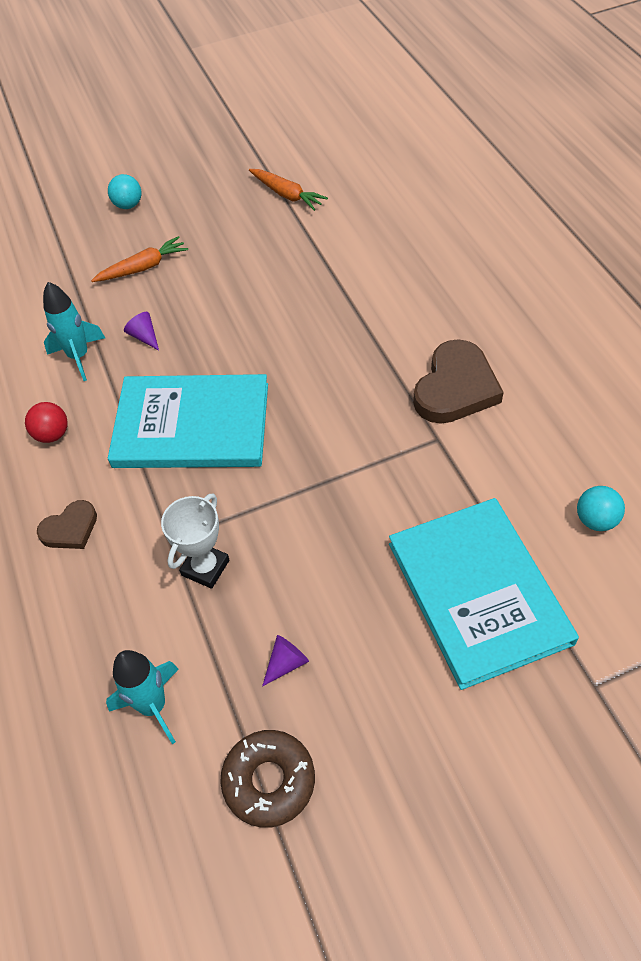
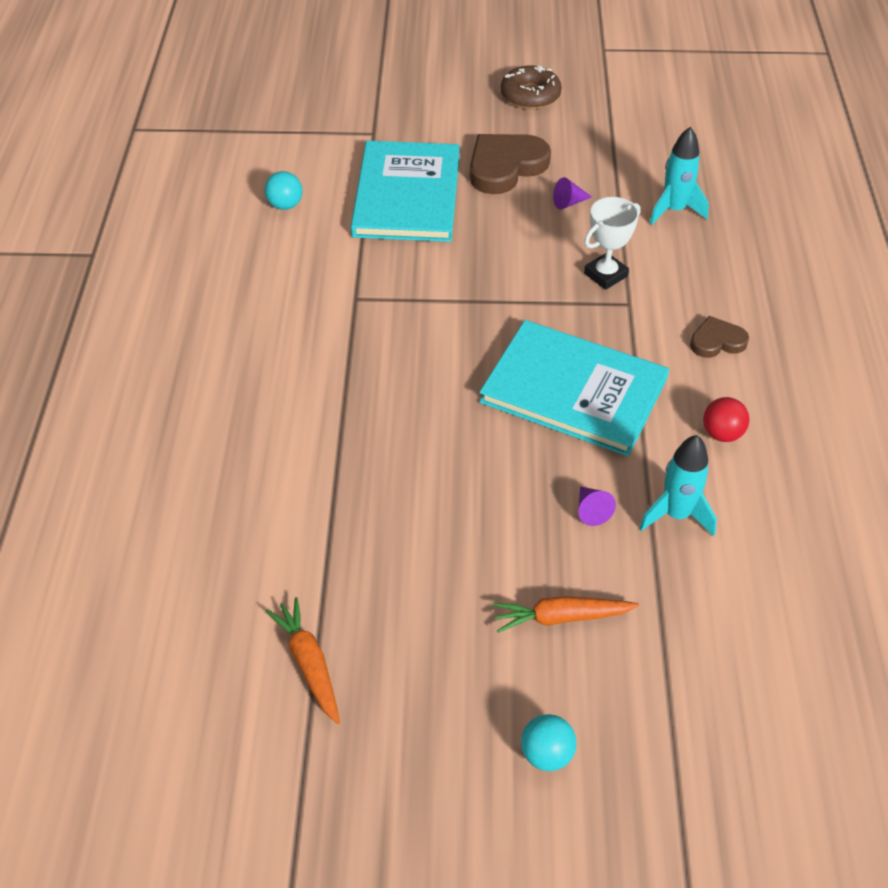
camera: 160 degrees left, 5 degrees down
brown donut [220,730,315,828] -> brown donut moved to [501,66,562,109]
brown heart [413,339,504,424] -> brown heart moved to [470,134,551,194]

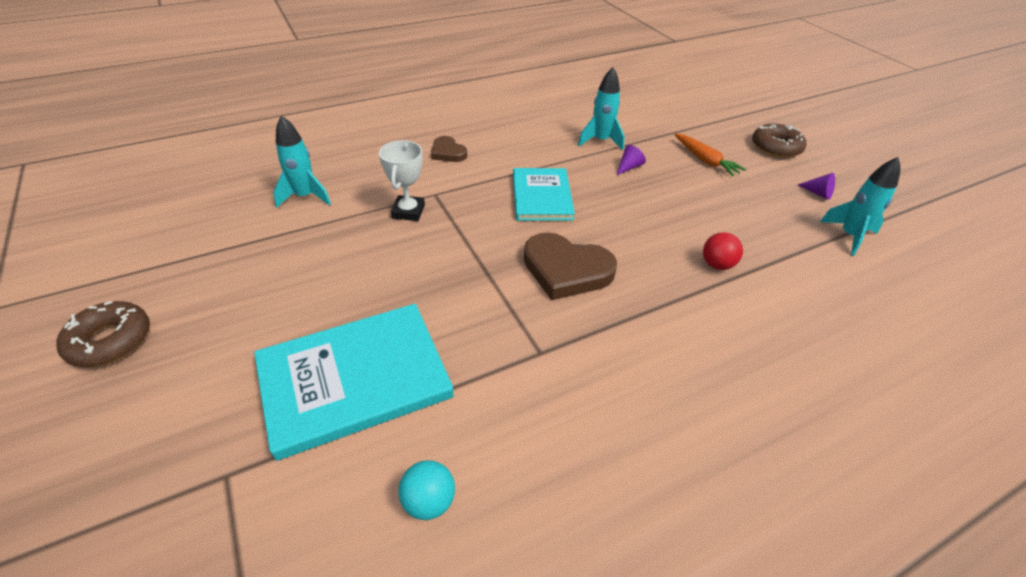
camera: 120 degrees left, 5 degrees down
orange carrot [266,597,340,724] -> turquoise rocket [820,157,901,256]
brown heart [470,134,551,194] -> brown heart moved to [524,232,617,300]
turquoise book [479,320,669,456] -> turquoise book [513,168,575,221], size x0.65
turquoise ball [521,714,576,771] -> brown donut [752,124,806,158]
purple cone [553,177,592,209] -> purple cone moved to [798,173,835,200]
white trophy [584,197,641,290] -> white trophy turned 75 degrees clockwise [379,140,425,221]
red ball [703,397,749,442] -> red ball moved to [703,232,743,270]

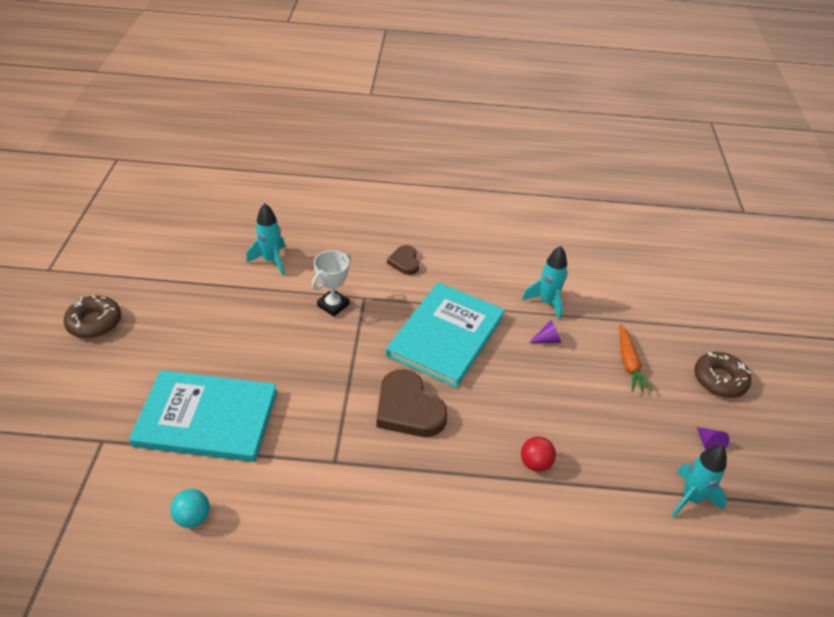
camera: 30 degrees right, 0 degrees up
turquoise book [513,168,575,221] -> turquoise book [386,282,505,388], size x1.53

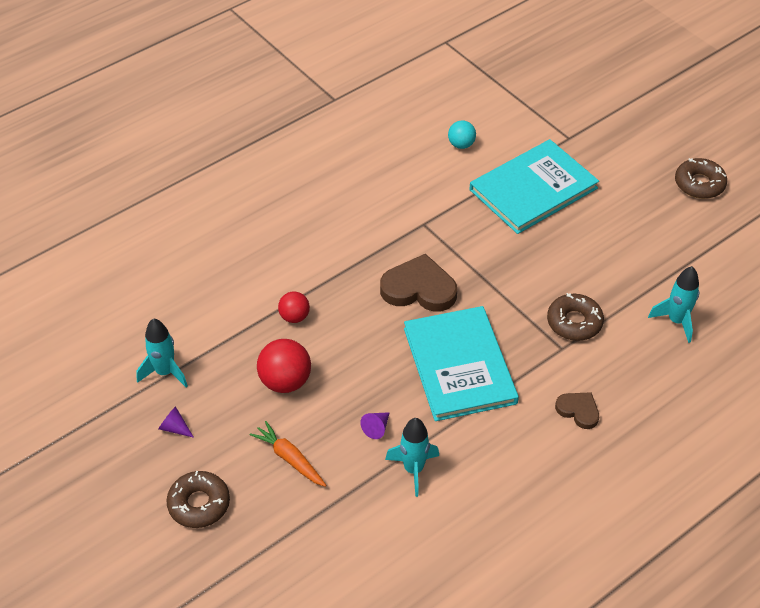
camera: 140 degrees right, 5 degrees up
white trophy [312,250,351,317] -> brown donut [547,293,604,341]
none -> red ball [257,339,311,393]

